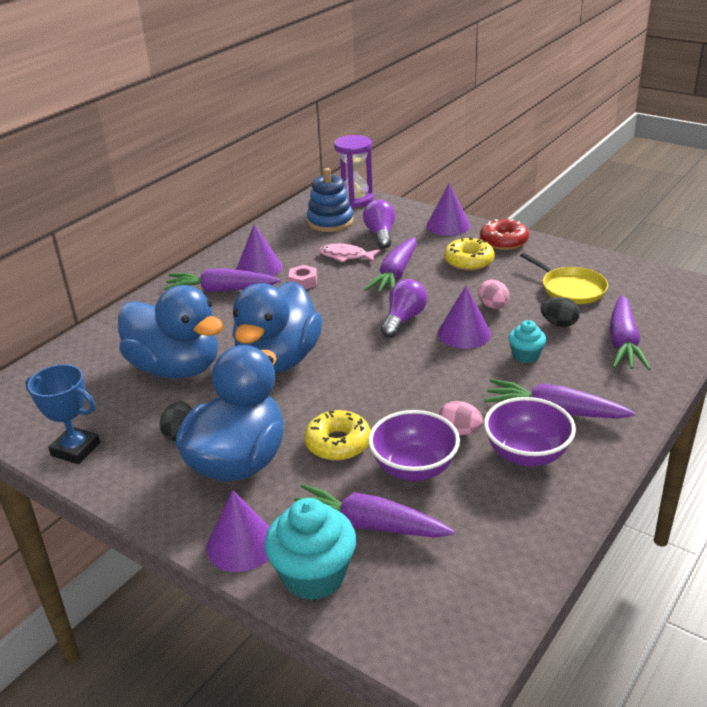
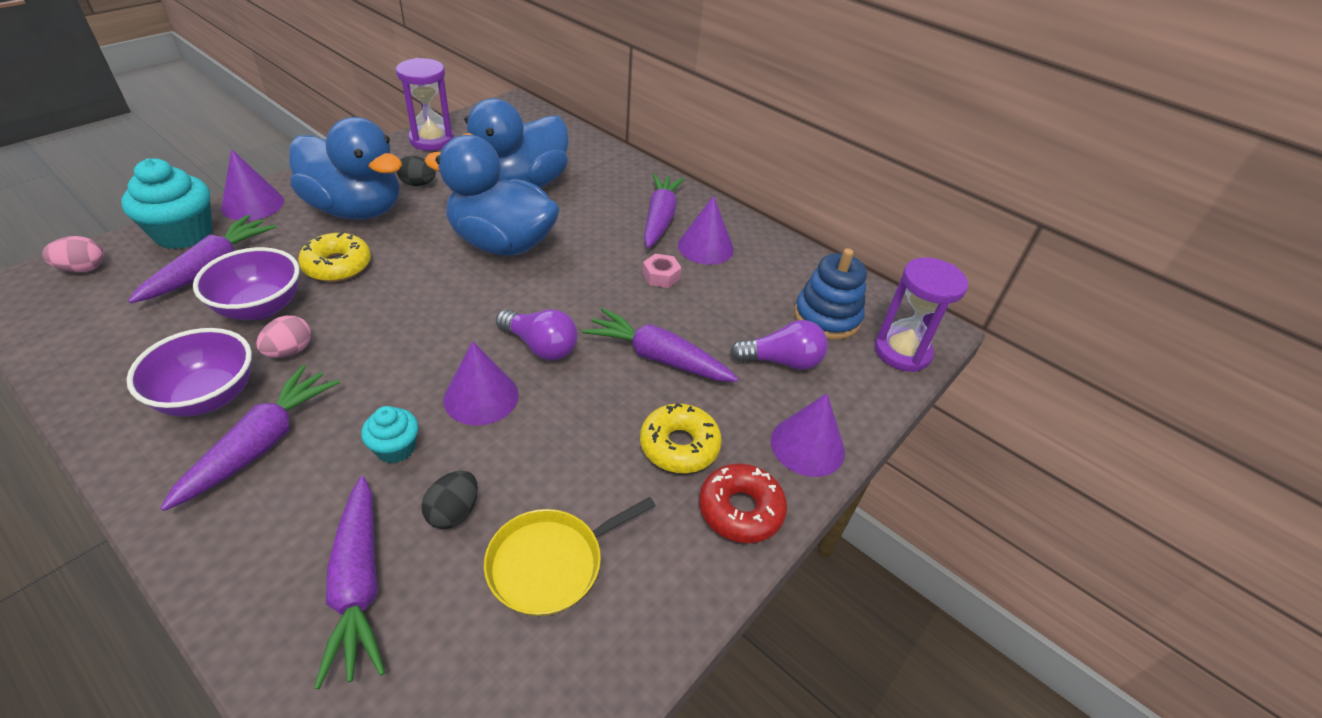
camera: 90 degrees right, 10 degrees up
blue trophy [25,364,100,464] -> purple hourglass [396,58,454,151]
pink fish [319,244,380,262] -> none
pink egg [478,279,510,309] -> pink egg moved to [42,236,104,273]
purple carrot [610,295,651,370] -> purple carrot turned 120 degrees counterclockwise [314,476,385,689]

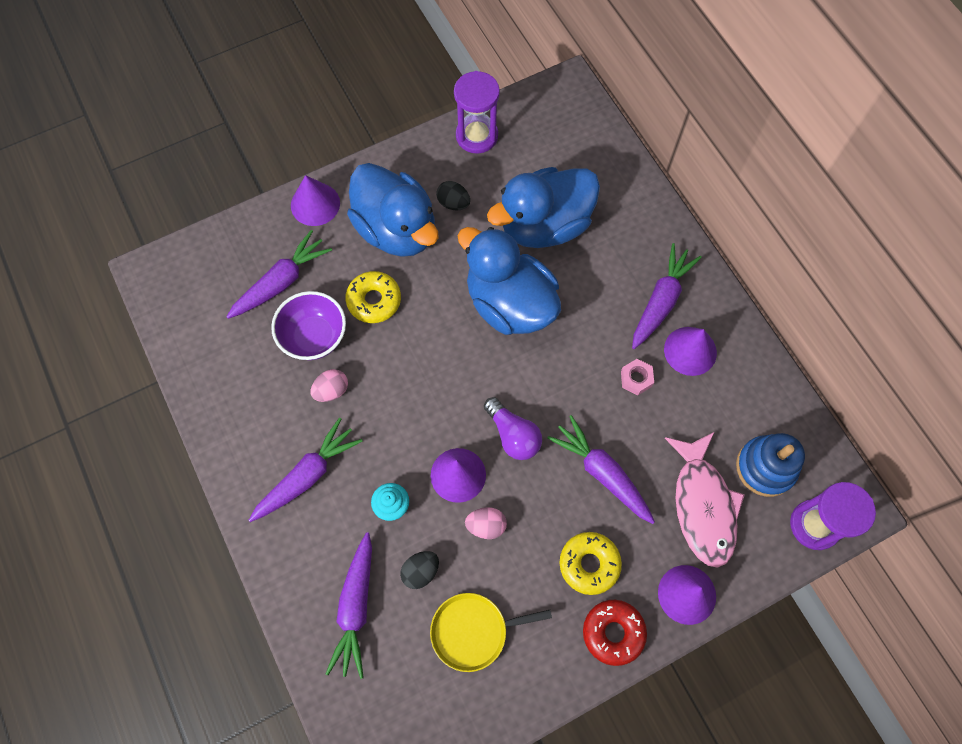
camera: 25 degrees right, 25 degrees up
pink egg [42,236,104,273] -> pink egg moved to [465,507,507,539]
turquoise cupcake [121,158,213,249] -> none
purple bowl [126,328,252,417] -> none
purple light bulb [730,320,828,370] -> pink fish [665,432,745,568]

